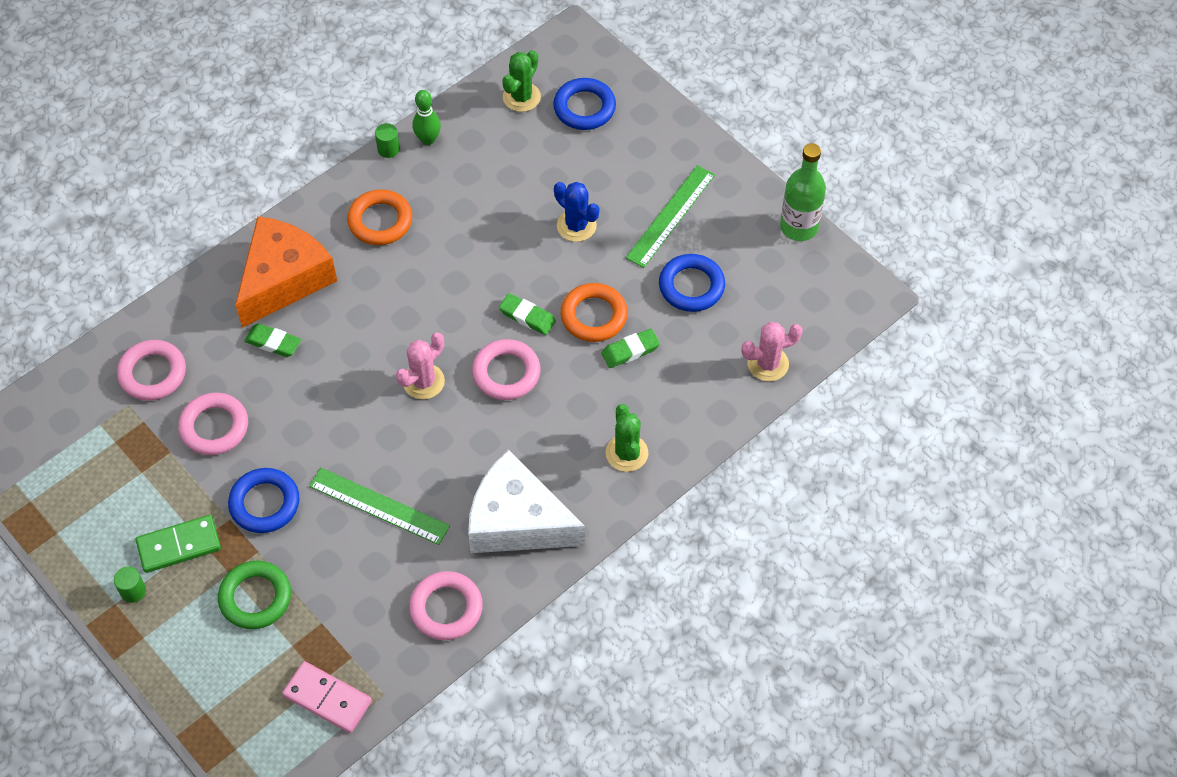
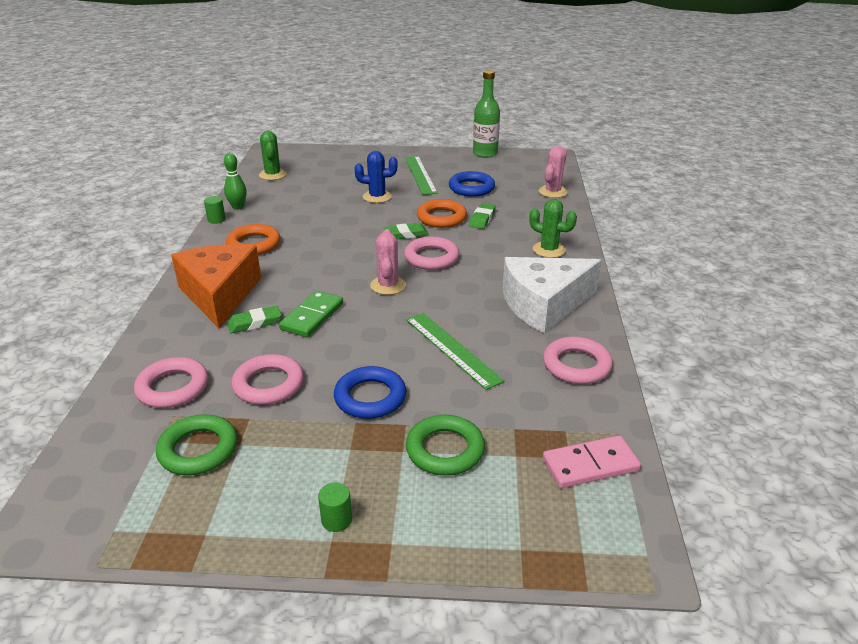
camera: 45 degrees left, 25 degrees down
green domino [136,515,221,573] -> green domino moved to [279,290,343,337]
green ruler [309,468,450,545] -> green ruler turned 75 degrees clockwise [406,313,504,390]
blue ring [553,78,616,130] -> none
none -> green ring [156,414,238,475]

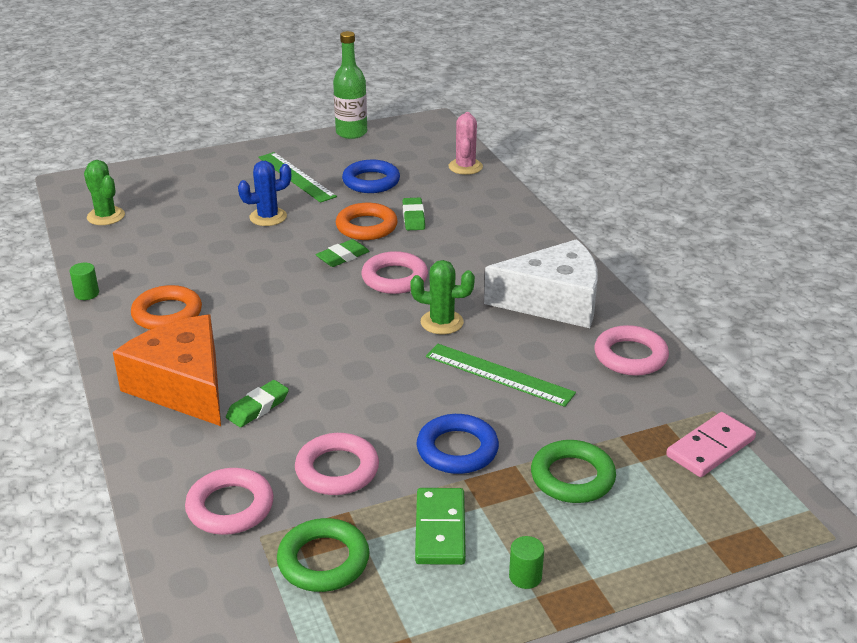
camera: 25 degrees left, 0 degrees up
green bowling pin [224,153,247,210] -> none
green domino [279,290,343,337] -> green domino moved to [415,488,466,565]
pink cactus [370,229,406,295] -> none
white cheese [502,257,602,334] -> white cheese turned 135 degrees counterclockwise [484,239,598,328]
green cactus [529,199,577,258] -> green cactus moved to [410,260,475,334]

